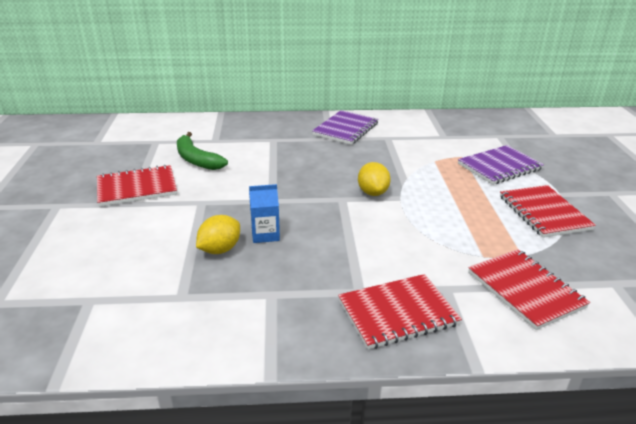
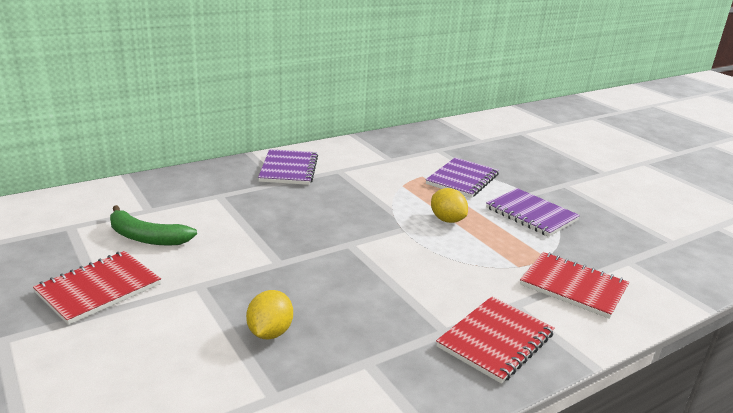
camera: 30 degrees left, 5 degrees down
blue carton [249,184,280,243] -> none
yellow lemon [358,162,391,196] -> yellow lemon moved to [431,188,468,223]
red notebook [500,185,596,238] -> purple notebook [486,188,580,237]

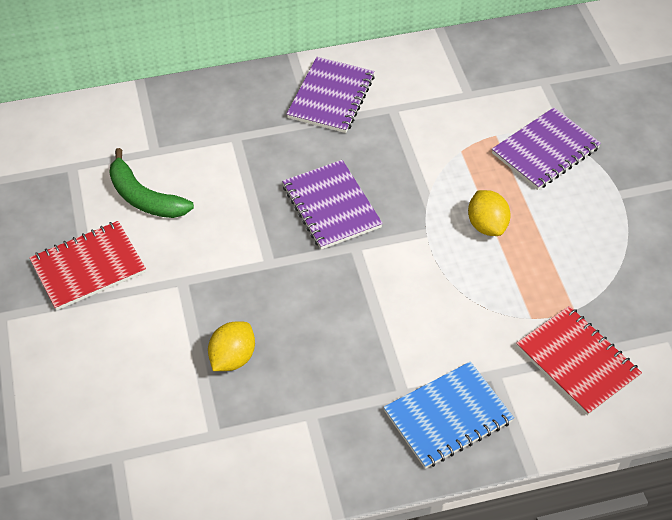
camera: 20 degrees right, 25 degrees up
red notebook [436,297,555,384] -> blue notebook [384,361,514,469]
purple notebook [486,188,580,237] -> purple notebook moved to [282,160,383,250]

